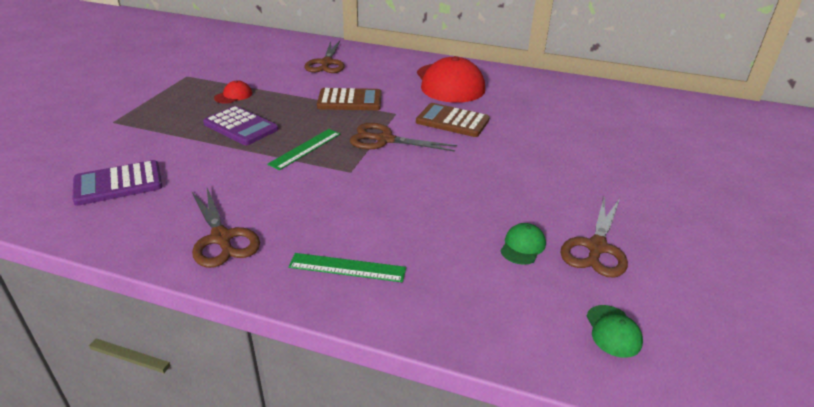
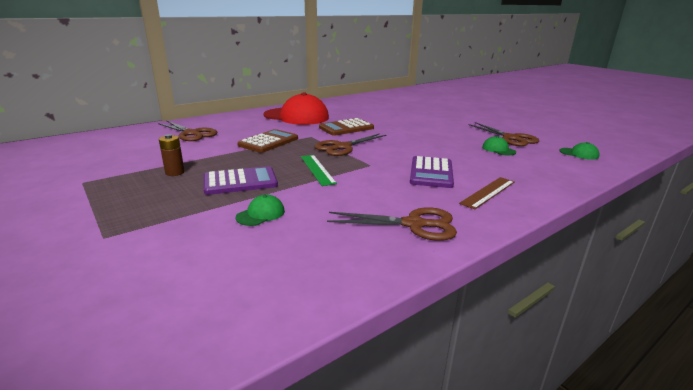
camera: 55 degrees left, 10 degrees down
purple calculator [72,160,162,206] -> purple calculator moved to [410,156,454,188]
red cap [214,81,252,104] -> brown battery [159,134,185,176]
green ruler [288,253,406,282] -> brown ruler [459,177,515,209]
none -> green cap [236,194,285,226]

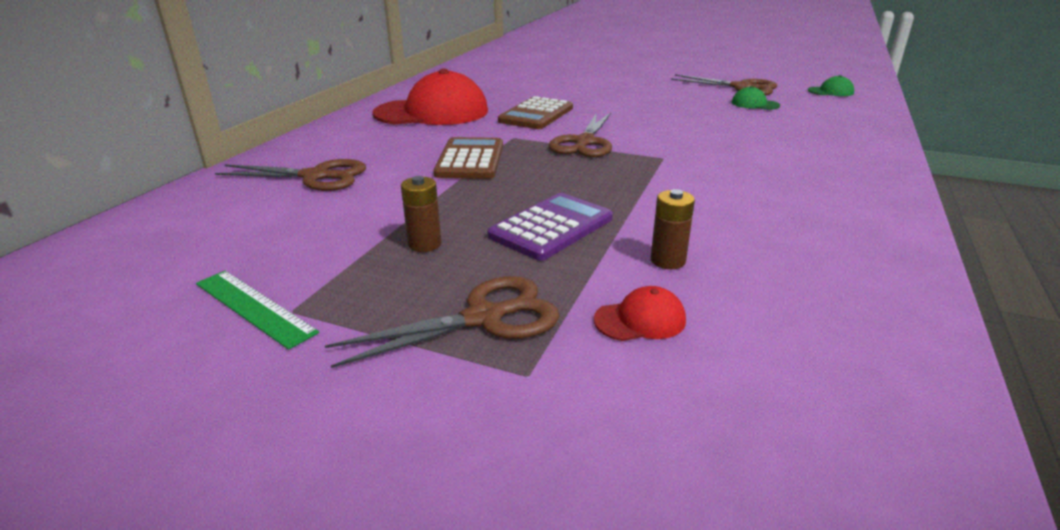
camera: 30 degrees left, 5 degrees up
green cap [236,194,285,226] -> brown battery [651,189,695,269]
green ruler [301,155,337,186] -> green ruler moved to [196,271,319,350]
brown scissors [327,207,457,241] -> brown scissors moved to [325,276,559,368]
purple calculator [410,156,454,188] -> none
brown ruler [459,177,515,209] -> none
none -> red cap [594,286,686,341]

